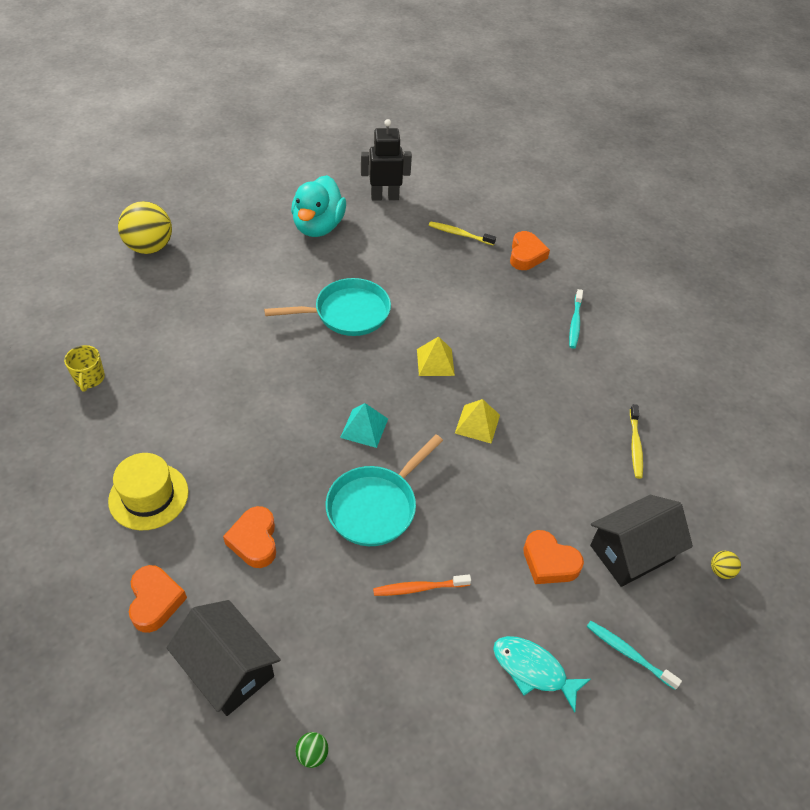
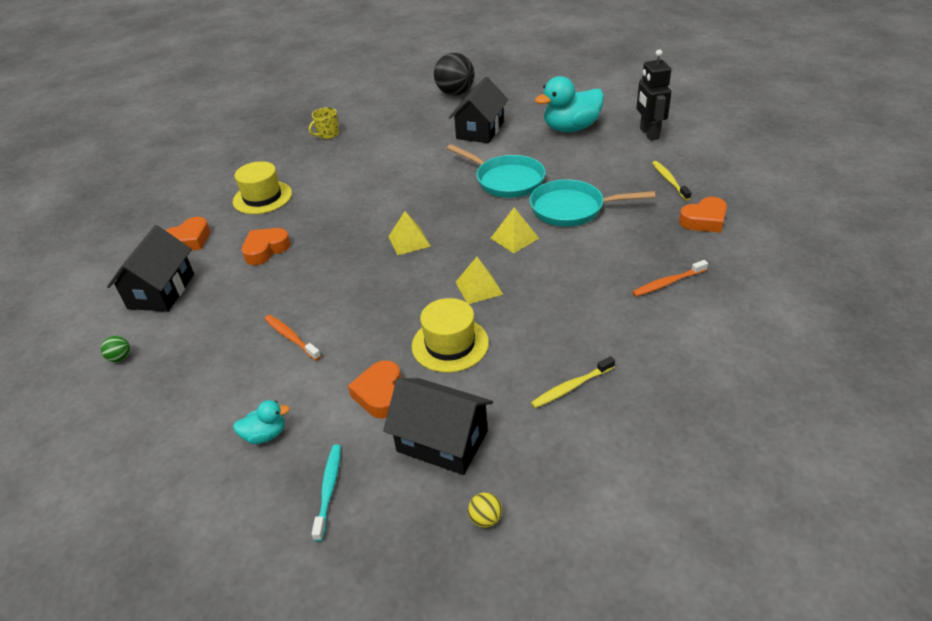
camera: 60 degrees right, 10 degrees down
yellow ball [118,201,172,254] -> black ball [434,53,475,96]
turquoise pan [326,435,443,546] -> turquoise pan moved to [530,179,655,227]
turquoise pyramid [340,403,388,448] -> yellow pyramid [388,211,431,255]
black robot [361,119,412,201] -> black robot turned 150 degrees counterclockwise [636,49,671,141]
turquoise fish [493,636,591,713] -> turquoise duck [233,400,290,444]
turquoise toothbrush [569,289,583,349] -> orange toothbrush [632,260,708,296]
none -> yellow hat [412,298,489,373]
none -> black house [449,77,508,143]

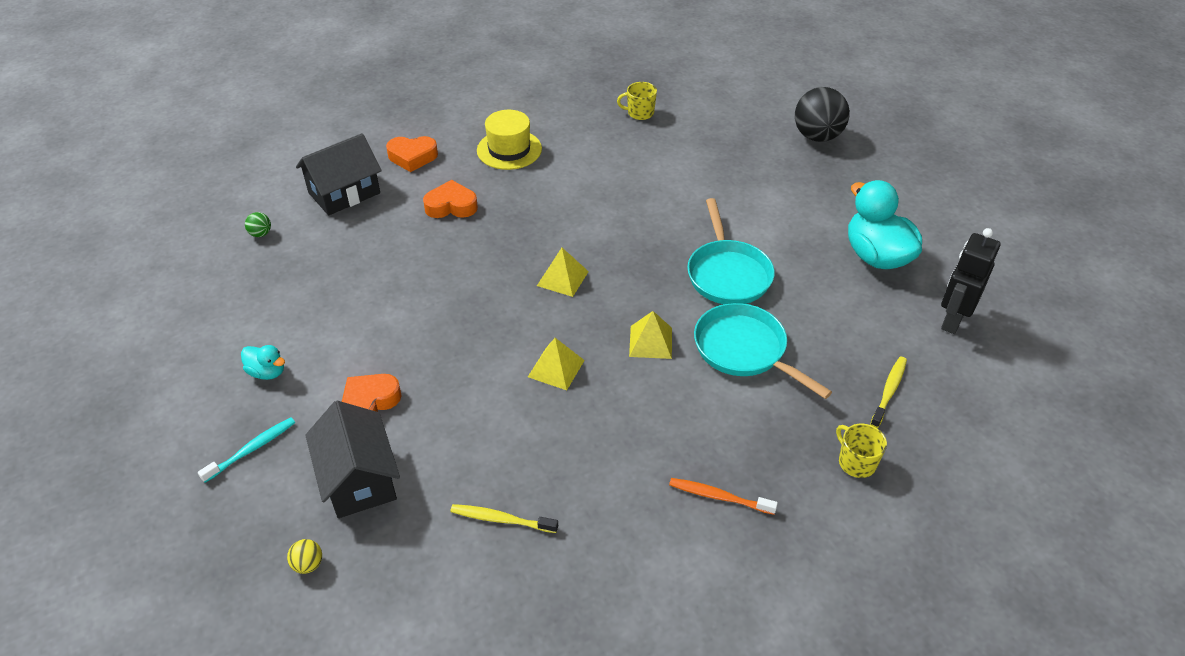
camera: 40 degrees right, 5 degrees up
orange toothbrush [265,315,321,361] -> none
yellow hat [412,298,489,373] -> none
black house [449,77,508,143] -> none
turquoise duck [535,76,604,132] -> turquoise duck turned 45 degrees clockwise [848,180,922,269]
orange heart [679,197,727,232] -> yellow mug [836,424,887,478]

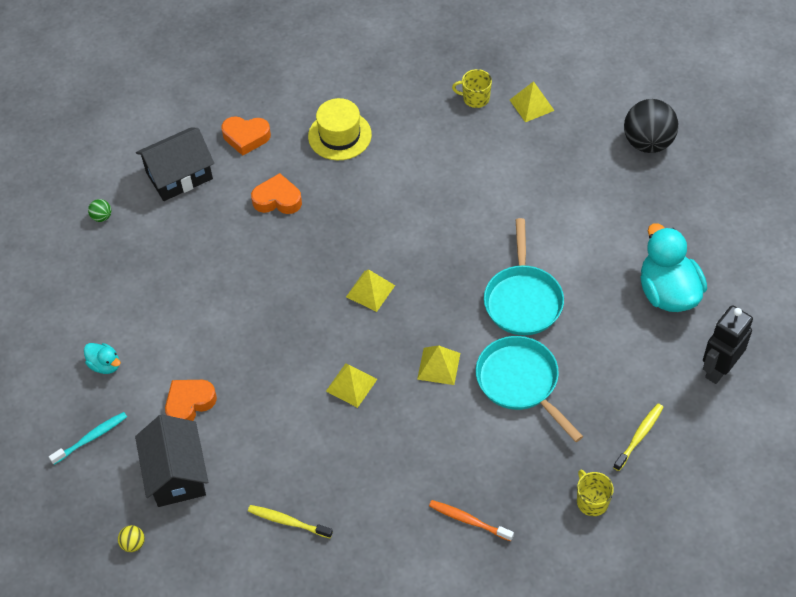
camera: 10 degrees right, 10 degrees up
none -> yellow pyramid [510,81,555,122]

